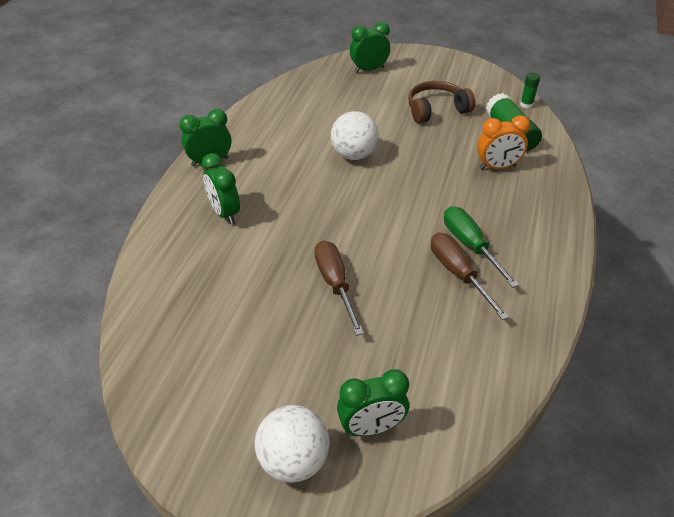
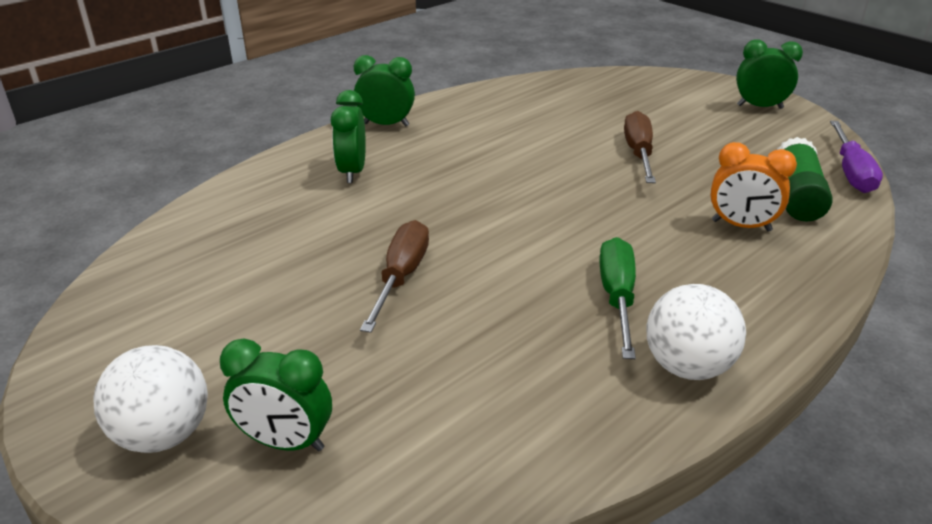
camera: 30 degrees right, 10 degrees down
white ball [331,111,379,160] -> white ball moved to [647,284,746,380]
green clock [350,22,390,73] -> green clock moved to [736,40,803,109]
brown headphones [408,81,475,123] -> none
brown screwdriver [431,233,509,320] -> brown screwdriver moved to [624,111,656,183]
green glue stick [520,73,540,108] -> purple screwdriver [830,121,883,193]

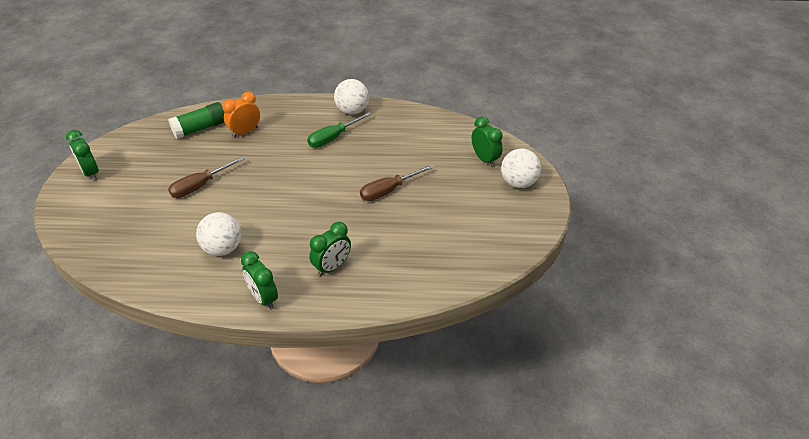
camera: 135 degrees left, 10 degrees up
orange clock [711,142,797,232] -> orange clock turned 105 degrees counterclockwise [222,92,260,138]
purple screwdriver [830,121,883,193] -> none
none -> white ball [196,212,241,256]

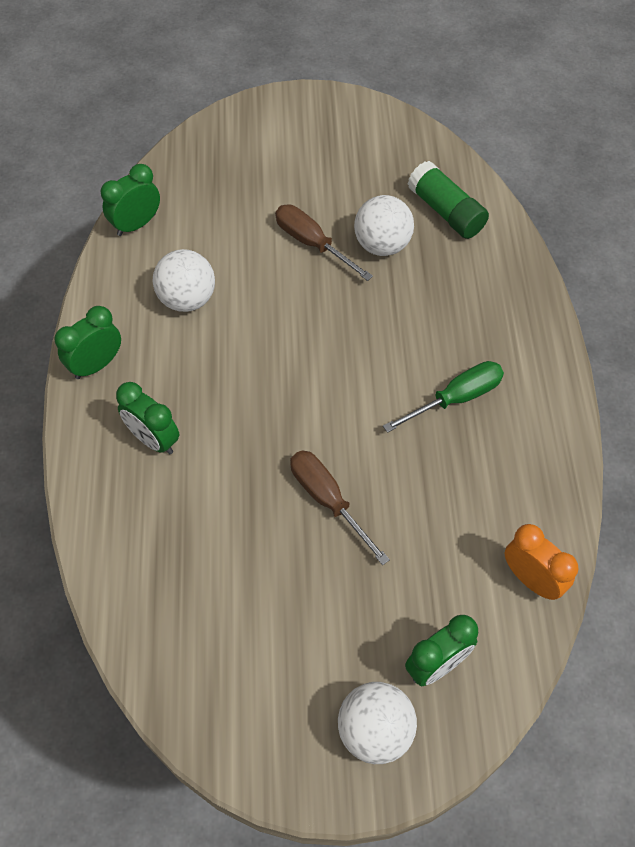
camera: 85 degrees right, 15 degrees up
green clock [66,130,99,181] -> green clock moved to [101,164,160,236]
orange clock [222,92,260,138] -> orange clock moved to [505,524,579,600]
green screwdriver [307,112,372,148] -> green screwdriver turned 105 degrees clockwise [383,361,504,433]
white ball [334,79,369,115] -> white ball moved to [354,195,414,256]

